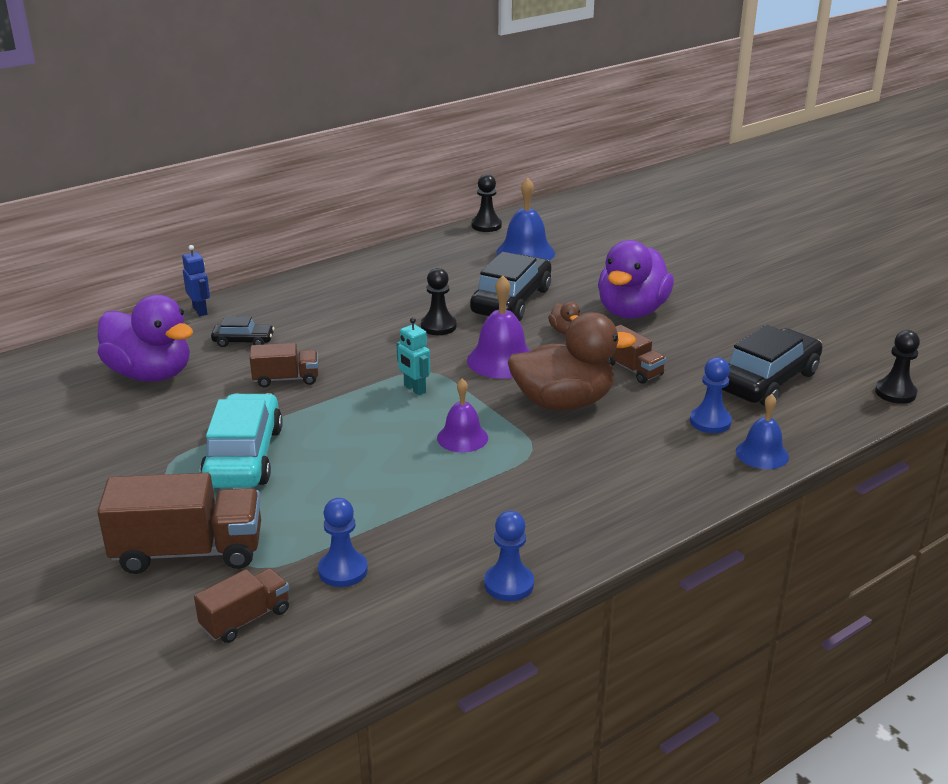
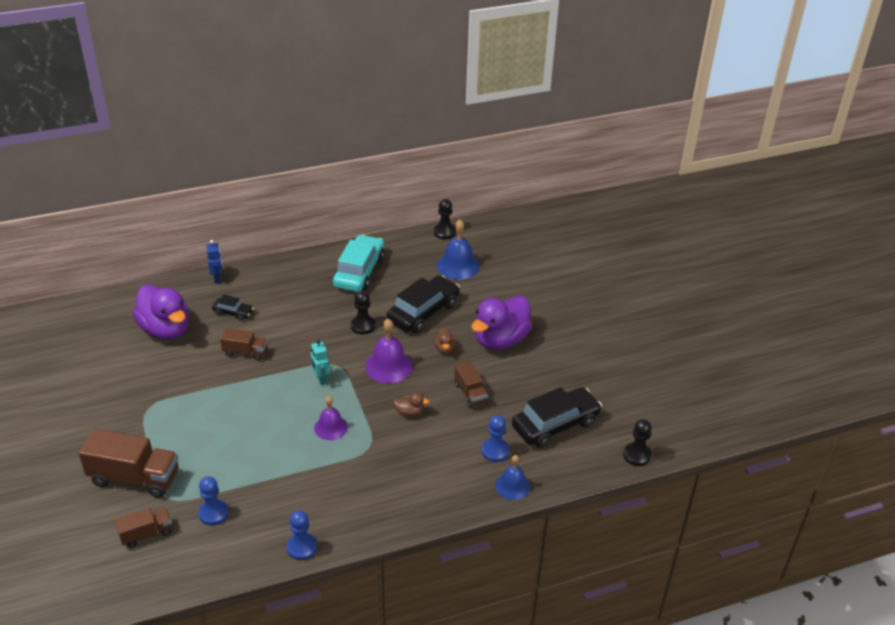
camera: 15 degrees right, 10 degrees up
turquoise car [200,393,283,488] -> turquoise car moved to [333,234,385,292]
brown duck [508,312,636,410] -> brown duck [393,392,429,417], size x0.42

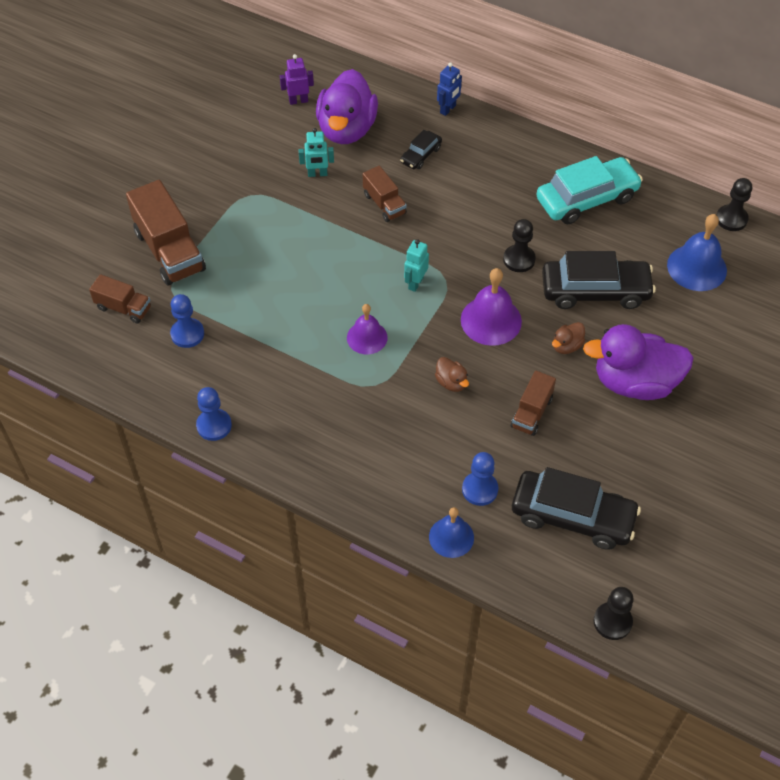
camera: 50 degrees right, 15 degrees up
black car [212,294,254,321] -> black car turned 60 degrees clockwise [400,130,442,169]
none -> purple robot [280,54,314,105]
none -> turquoise robot [299,128,334,177]

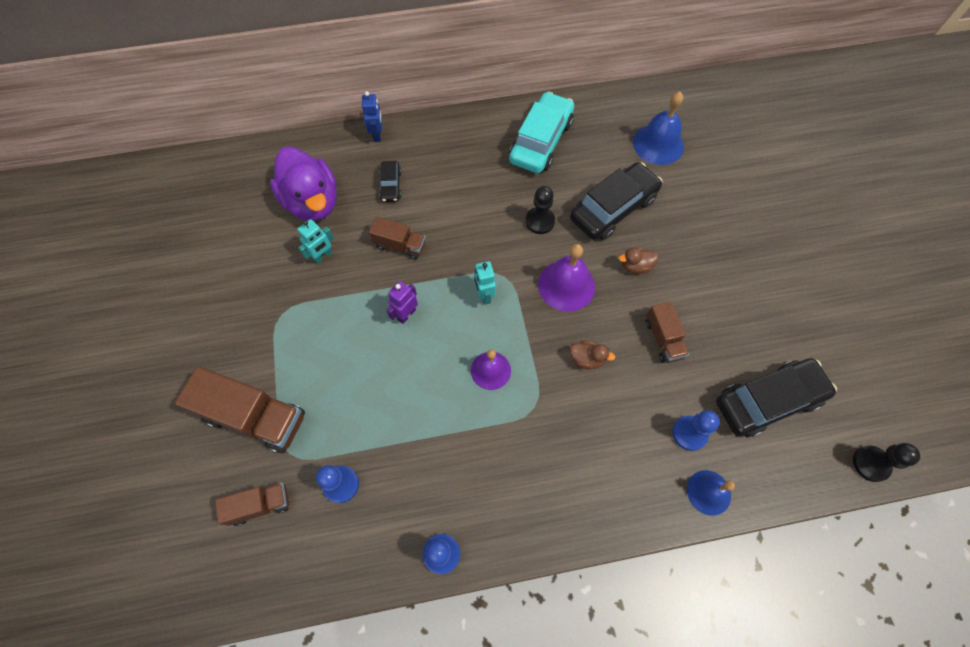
camera: 40 degrees left, 10 degrees up
purple robot [280,54,314,105] -> purple robot moved to [386,281,418,324]
brown duck [552,322,585,354] -> brown duck turned 75 degrees clockwise [619,248,658,274]
purple duck [583,324,694,400] -> none
black pawn [716,178,752,231] -> none

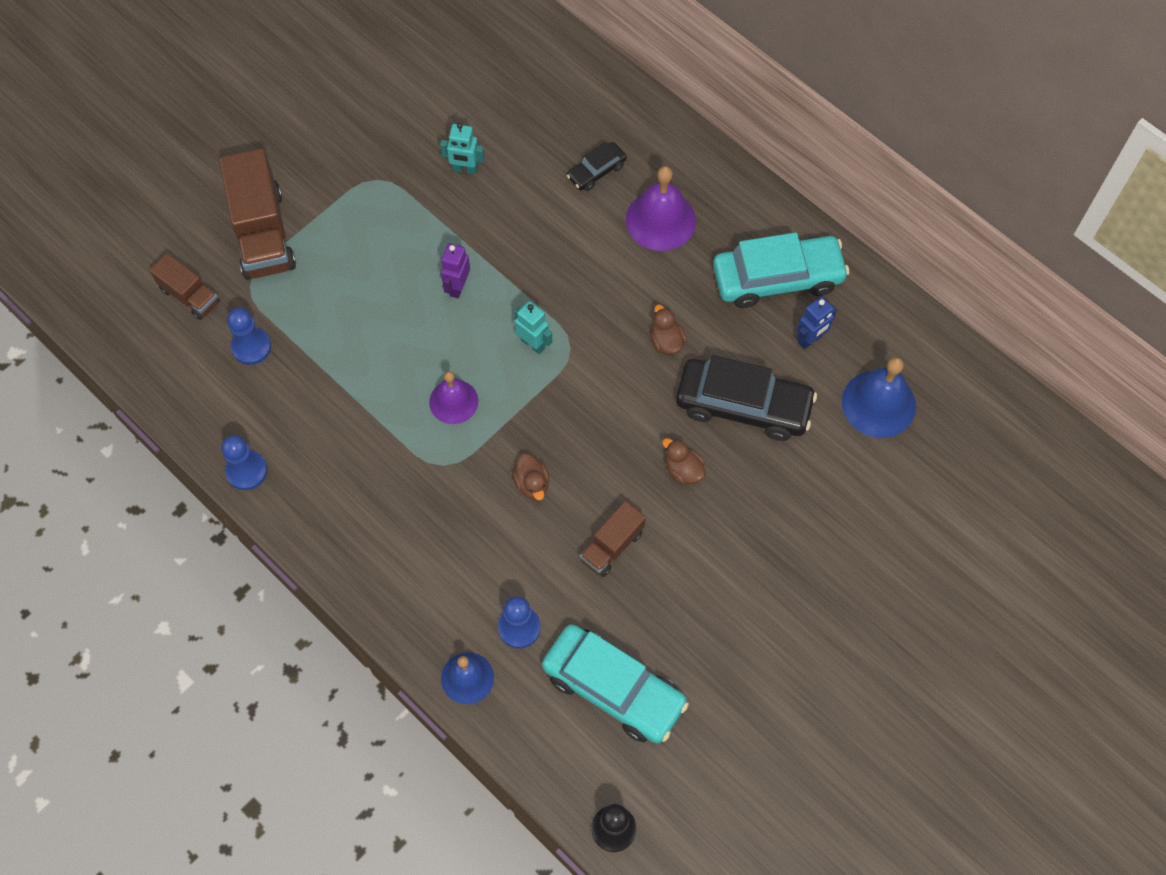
camera: 55 degrees right, 0 degrees up
purple duck [270,147,337,221] -> none
blue robot [362,91,382,142] -> blue robot moved to [797,296,837,349]
brown truck [369,217,426,260] -> none
purple robot [386,281,418,324] -> purple robot turned 75 degrees counterclockwise [441,243,470,298]
turquoise robot [474,261,496,305] -> turquoise robot turned 90 degrees clockwise [514,301,552,354]
black pawn [525,186,555,234] -> brown duck [650,305,686,355]
purple bell [538,244,595,312] -> purple bell moved to [626,166,696,251]
black car [716,358,837,437] -> turquoise car [542,624,689,743]

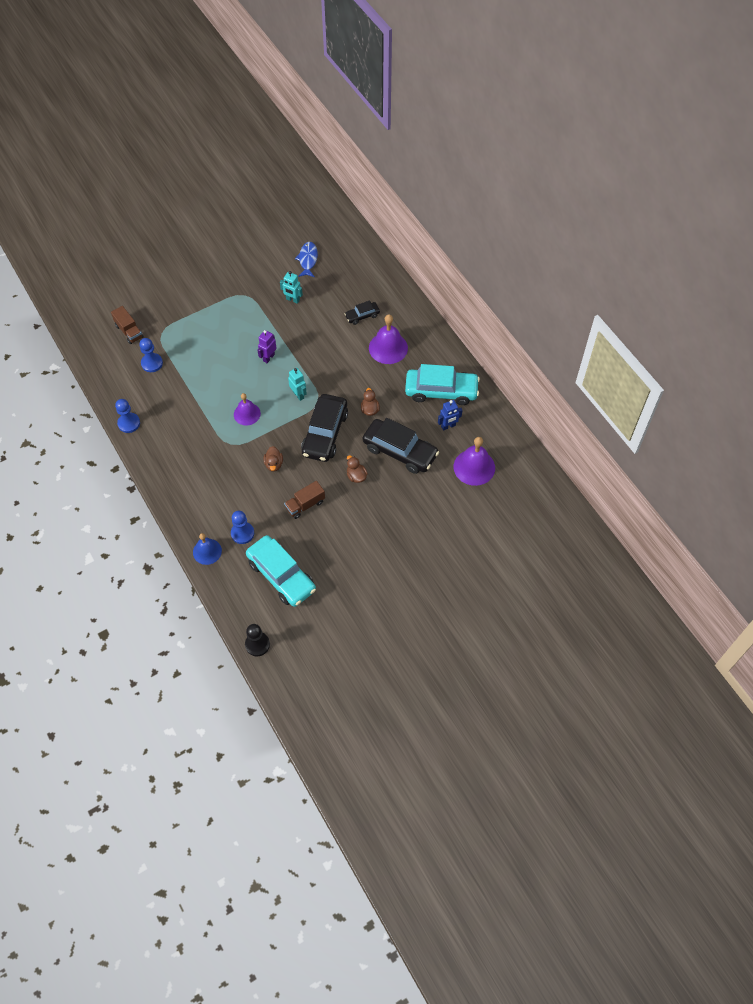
camera: 15 degrees right, 5 degrees down
brown truck [219,148,296,280] -> none
blue bell [842,357,916,438] -> purple bell [454,437,495,486]
none -> blue fish [295,242,318,277]
none -> black car [301,394,348,462]

